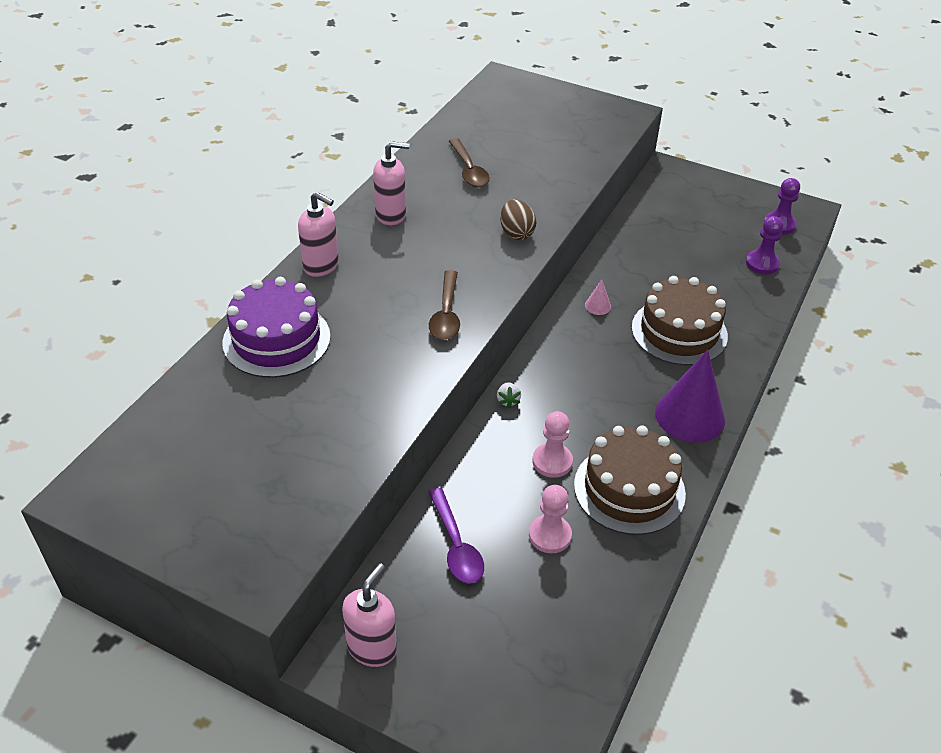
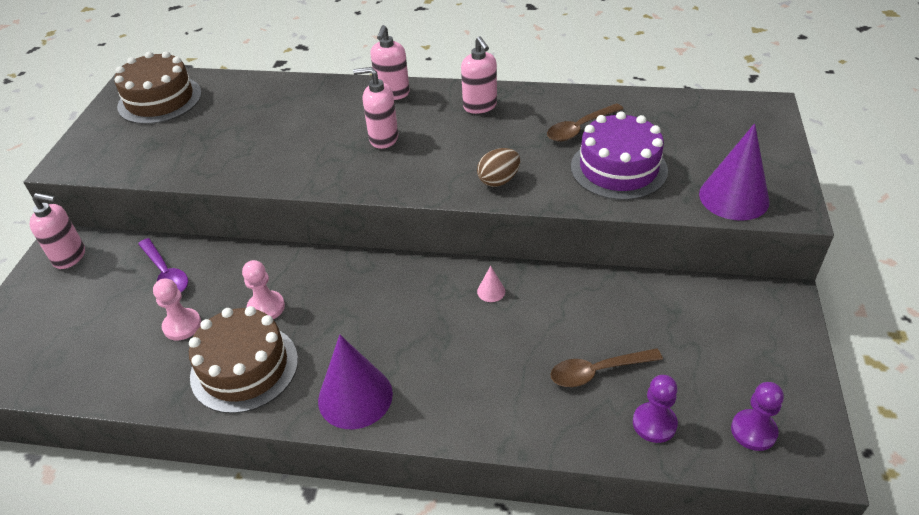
camera: 75 degrees right, 0 degrees up
purple cake [222,277,331,378] -> purple cake moved to [571,111,668,200]
purple spoon [428,488,484,584] -> purple spoon turned 90 degrees counterclockwise [138,238,188,292]
brown spoon [429,270,460,340] -> brown spoon moved to [551,348,663,387]
white strawberry [497,382,521,408] -> none
brown cake [632,276,728,365] -> brown cake moved to [114,51,202,124]
none -> pink soap dispenser [353,67,398,149]
none -> purple cone [699,123,770,221]

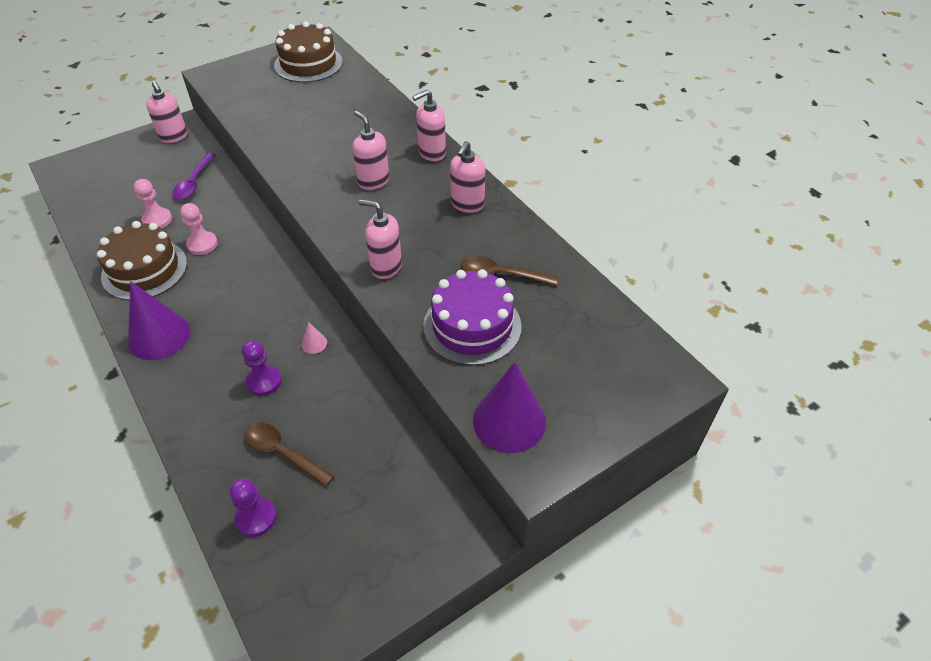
camera: 45 degrees right, 5 degrees up
brown egg [477,148,520,187] -> pink soap dispenser [359,199,402,279]
purple pawn [731,382,784,451] -> purple pawn moved to [242,340,282,396]

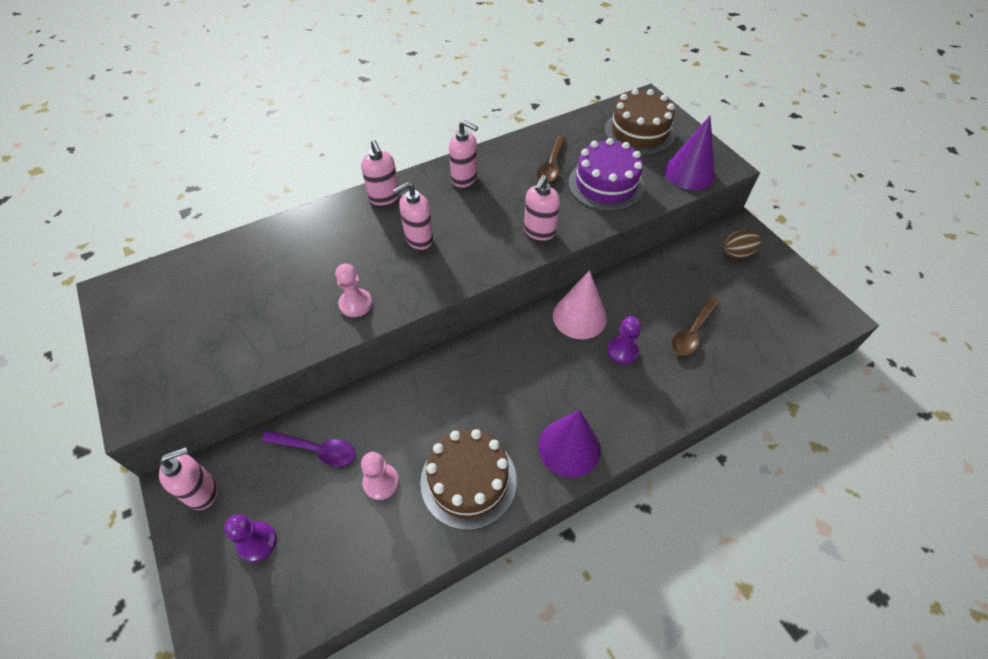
camera: 85 degrees left, 5 degrees up
pink pawn [180,203,218,255] -> pink pawn moved to [335,264,372,317]
purple pawn [230,478,277,537] -> purple pawn moved to [224,514,277,562]
brown cake [274,21,343,83] -> brown cake moved to [605,89,675,155]
pink cone [301,322,327,354] -> pink cone [553,270,607,339], size x2.36
none -> brown egg [724,230,762,259]

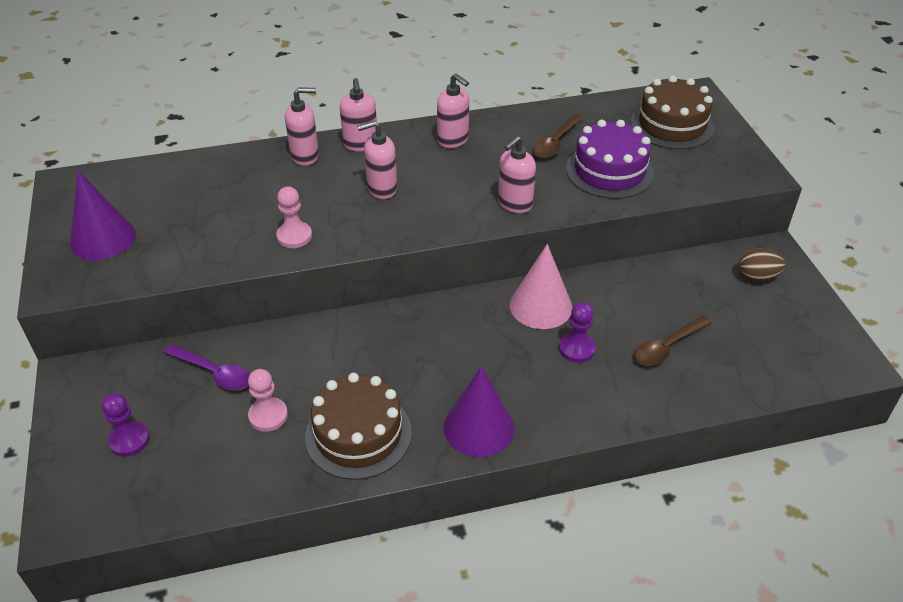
camera: 15 degrees right, 10 degrees down
pink soap dispenser [159,447,218,510] -> pink soap dispenser moved to [285,88,319,166]
purple cone [665,116,715,190] -> purple cone moved to [70,171,136,260]

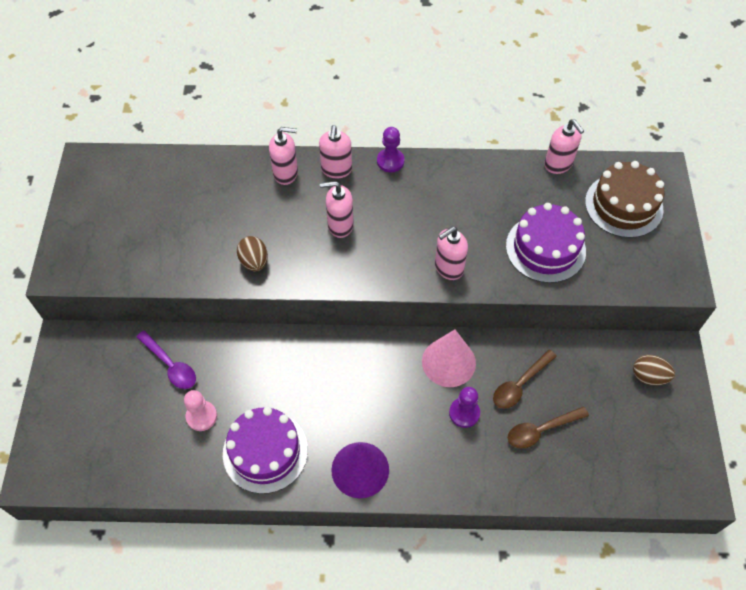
camera: 15 degrees right, 15 degrees up
purple cone [70,171,136,260] -> none
purple pawn [102,393,150,457] -> purple pawn moved to [377,127,405,172]
pink pawn [276,187,312,248] -> brown egg [237,236,268,272]
brown cake [305,373,412,480] -> purple cake [223,407,308,494]
pink soap dispenser [437,73,469,148] -> pink soap dispenser moved to [544,119,584,174]
brown spoon [532,114,583,158] -> brown spoon moved to [493,350,557,409]

